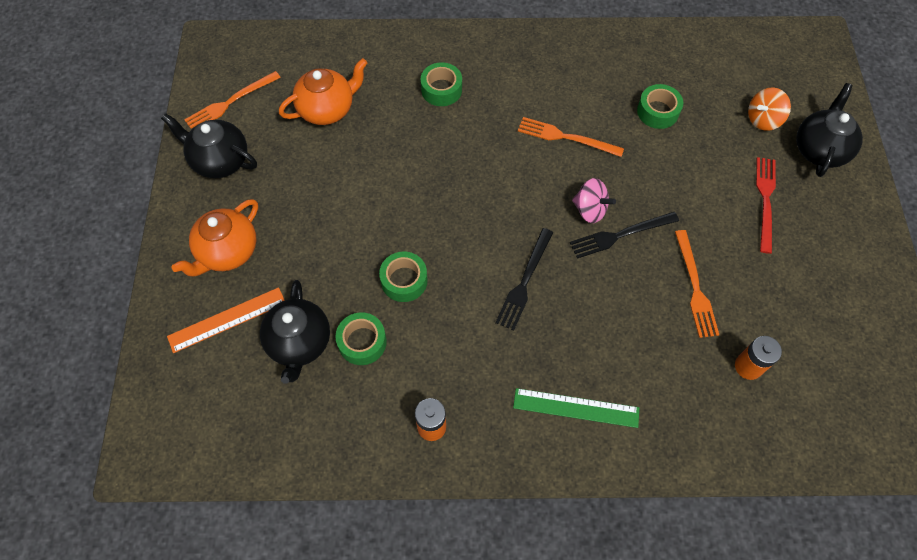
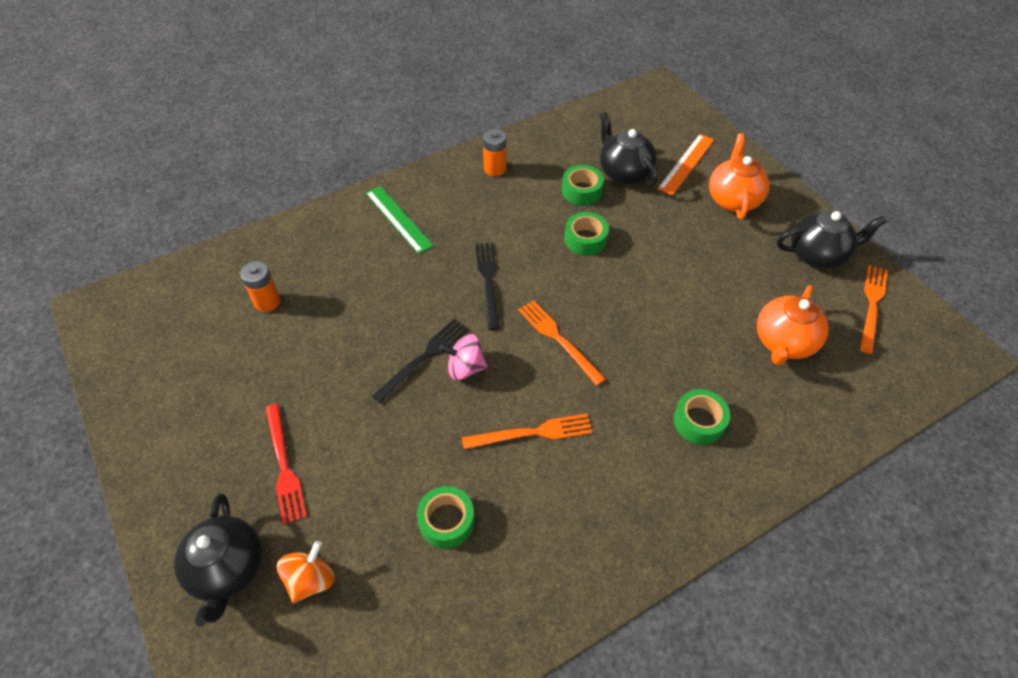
camera: 150 degrees right, 10 degrees down
green ruler [513,388,639,428] -> green ruler turned 75 degrees clockwise [366,186,434,254]
orange fork [675,230,719,338] -> orange fork moved to [518,300,606,385]

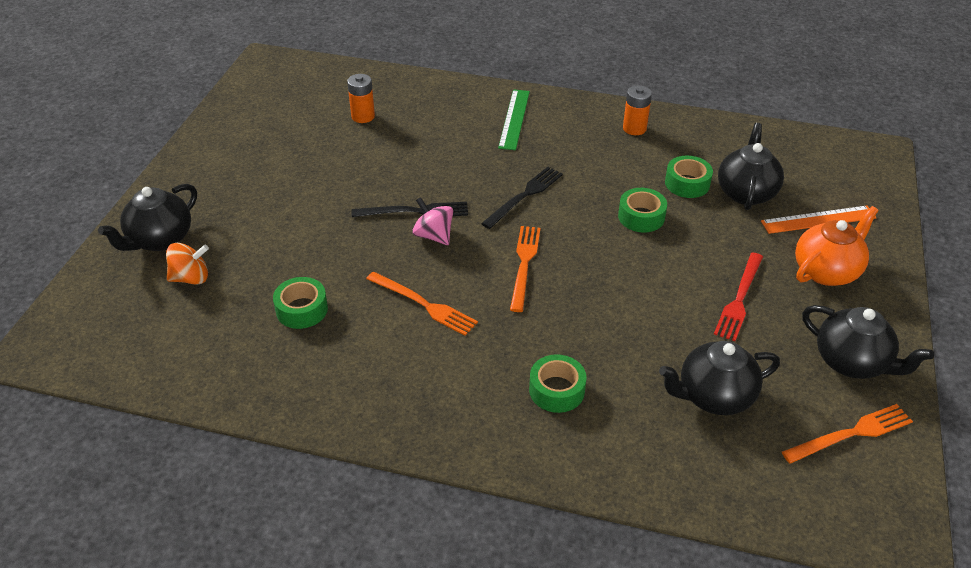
camera: 45 degrees right, 10 degrees down
red fork [266,404,307,524] -> red fork moved to [714,252,763,341]
orange teapot [757,285,829,365] -> black teapot [659,341,780,415]

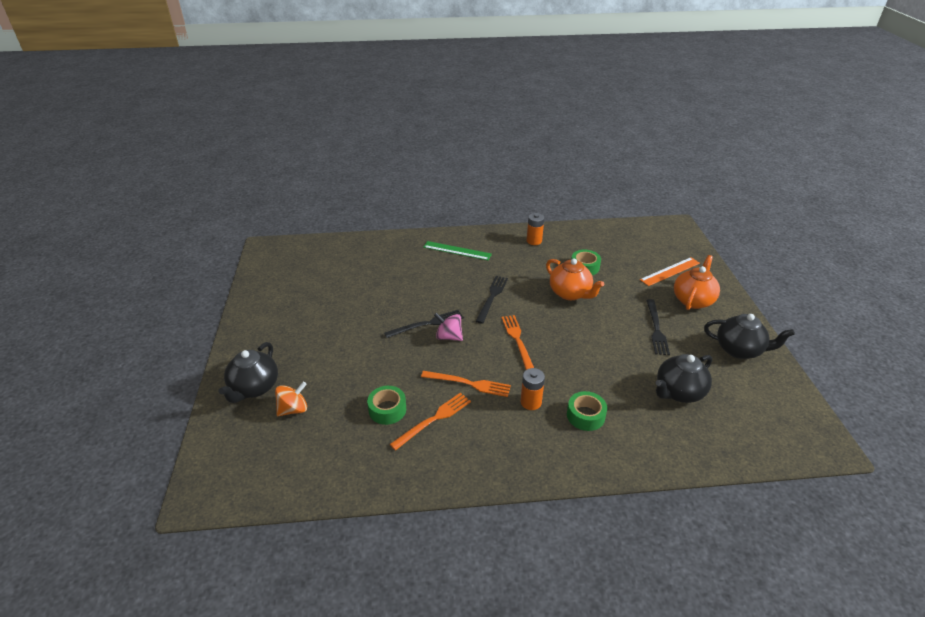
camera: 20 degrees left, 5 degrees down
orange battery [347,74,375,123] -> orange battery moved to [521,368,545,410]
green ruler [498,89,530,150] -> green ruler turned 60 degrees counterclockwise [423,241,492,260]
green tape [618,188,667,232] -> orange teapot [546,258,604,300]
red fork [714,252,763,341] -> black fork [646,299,670,355]
black teapot [718,123,784,210] -> none
orange fork [782,404,913,464] -> orange fork moved to [390,393,471,450]

